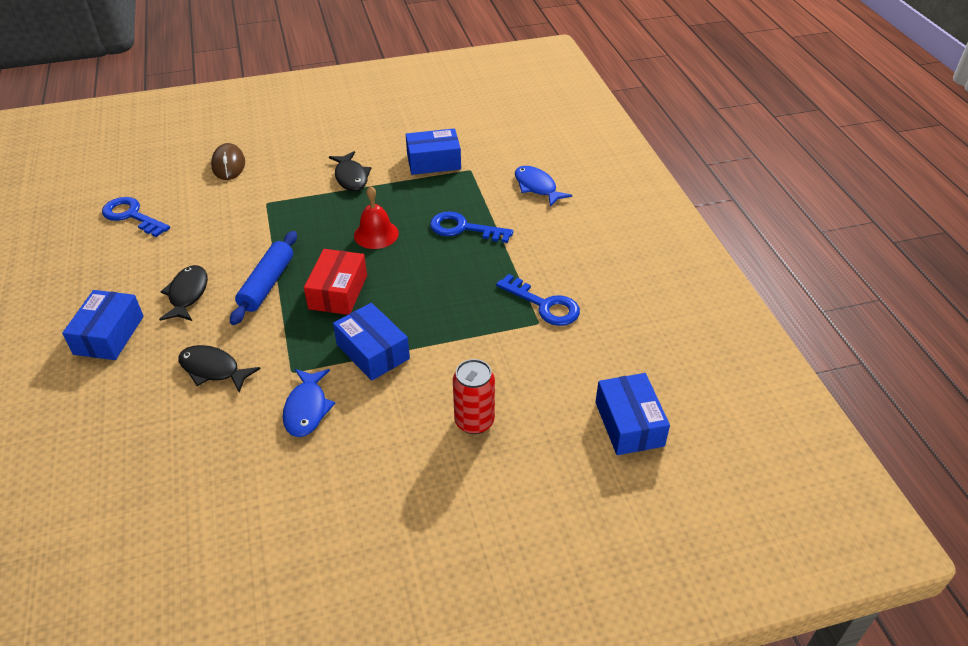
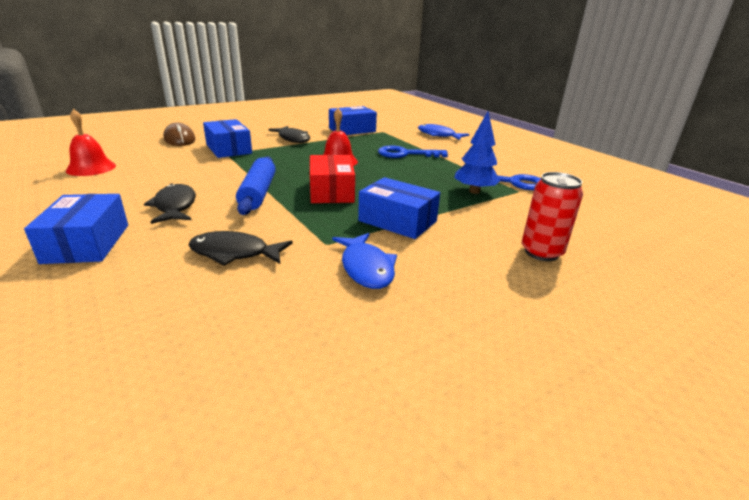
camera: 20 degrees left, 15 degrees down
blue key [102,197,170,237] -> red bell [66,109,116,176]
blue box [595,373,670,455] -> blue box moved to [203,119,252,158]
none -> blue tree [454,112,500,194]

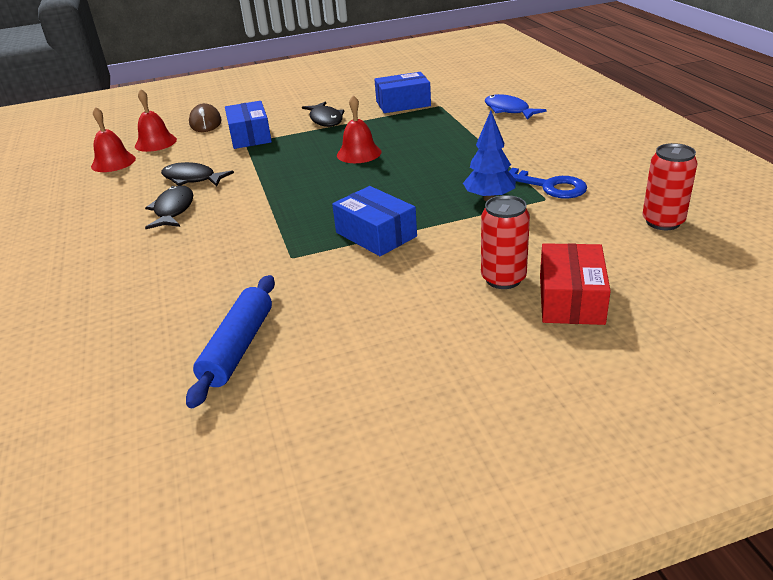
camera: 20 degrees right, 5 degrees up
blue box [24,194,128,264] -> none
black fish [188,231,293,266] -> black fish moved to [161,162,234,187]
blue rolling pin [236,156,276,215] -> blue rolling pin moved to [186,275,275,408]
red box [310,155,355,203] -> red box moved to [540,243,611,325]
blue fish [332,233,397,289] -> none
blue key [378,146,448,158] -> none
none -> red bell [135,89,177,152]
none -> red can [642,143,698,230]

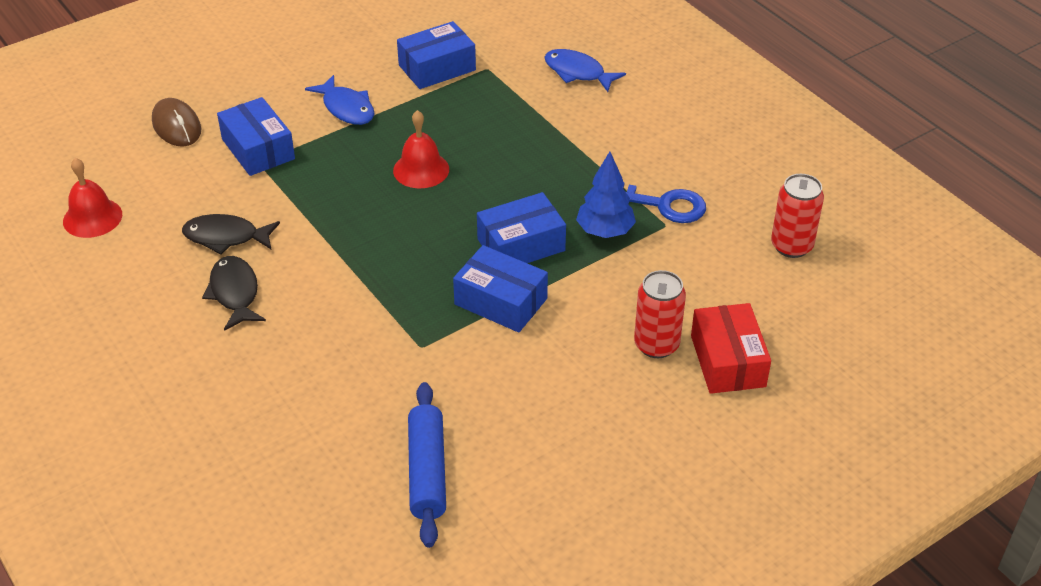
camera: 20 degrees left, 10 degrees up
red bell [135,89,177,152] -> none
black fish [302,101,344,127] -> blue fish [305,75,374,125]
none -> blue box [477,192,566,263]

